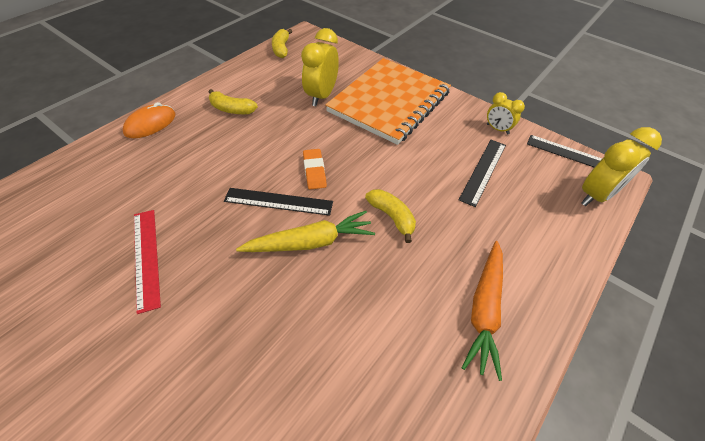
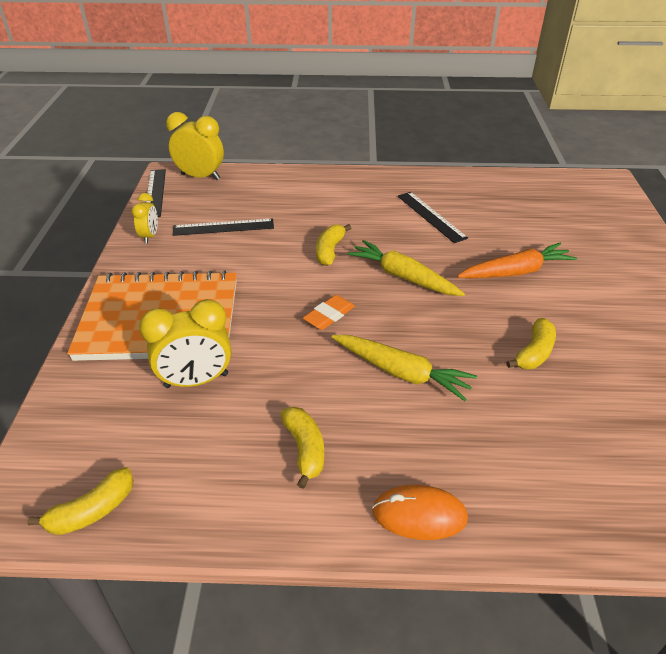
camera: 125 degrees left, 10 degrees down
red ruler [134,210,161,314] -> yellow banana [506,318,556,369]
black ruler [224,188,333,216] -> black ruler moved to [398,192,468,243]
orange carrot [462,241,503,381] -> orange carrot moved to [457,243,577,278]
none -> yellow carrot [331,335,477,401]

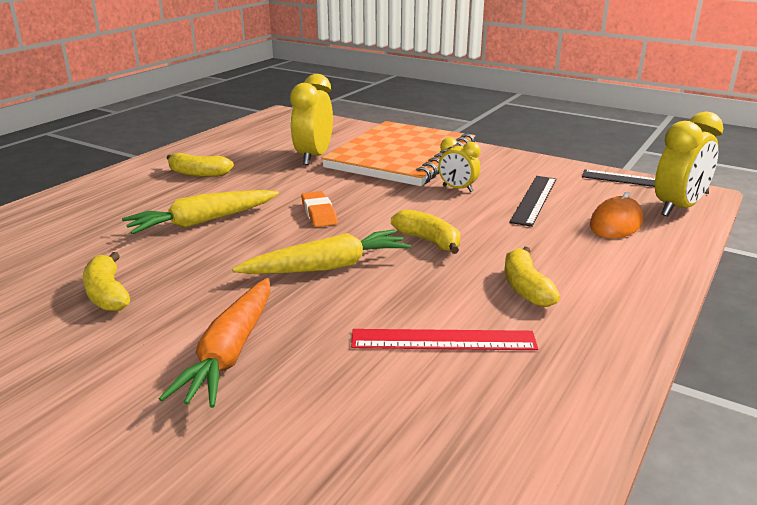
camera: 120 degrees right, 15 degrees down
yellow banana [27,467,134,535] -> yellow banana moved to [505,247,560,307]
yellow clock [131,193,158,244] -> yellow clock moved to [438,138,481,192]
orange mouse [372,485,468,540] -> orange mouse moved to [590,192,643,238]
black ruler [398,192,468,243] -> red ruler [351,329,538,350]

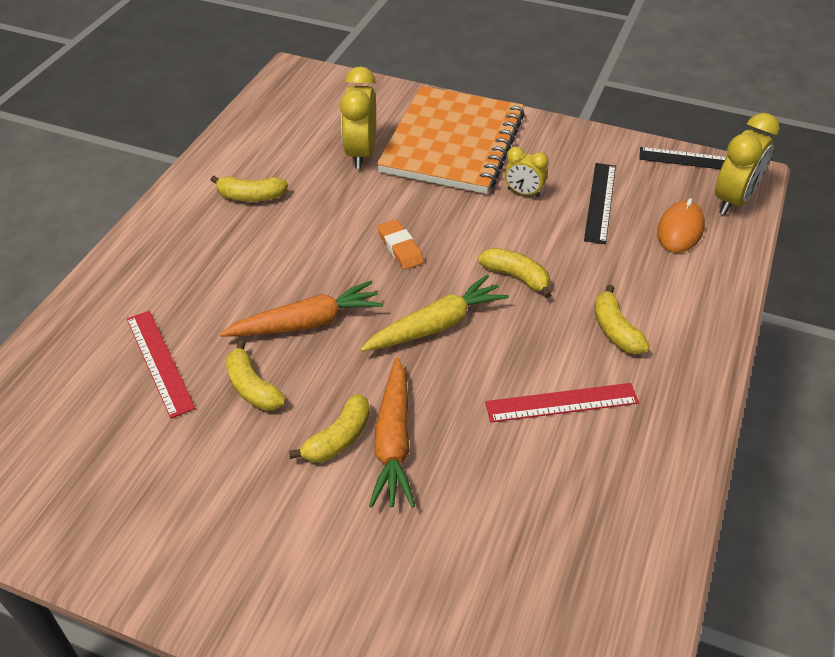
camera: 10 degrees left, 20 degrees up
yellow carrot [122,190,279,234] -> none
none -> red ruler [127,311,195,418]
none -> orange carrot [219,281,383,337]
none -> yellow banana [289,394,370,462]

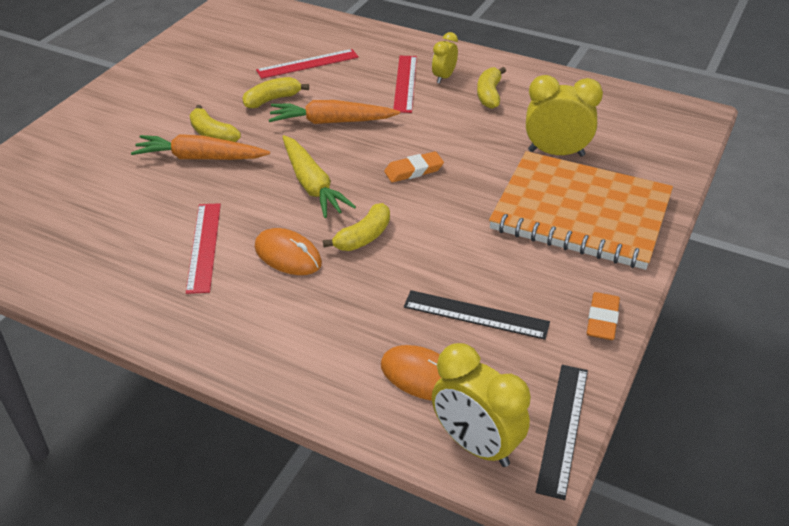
camera: 95 degrees right, 5 degrees down
orange carrot [219,281,383,337] -> orange carrot turned 105 degrees clockwise [269,100,400,124]
yellow clock [504,147,549,197] -> yellow clock moved to [432,32,458,84]
yellow banana [595,285,650,354] -> none
none -> orange mouse [255,228,322,275]
none -> red ruler [393,56,417,113]
none -> orange eraser [587,292,620,340]

